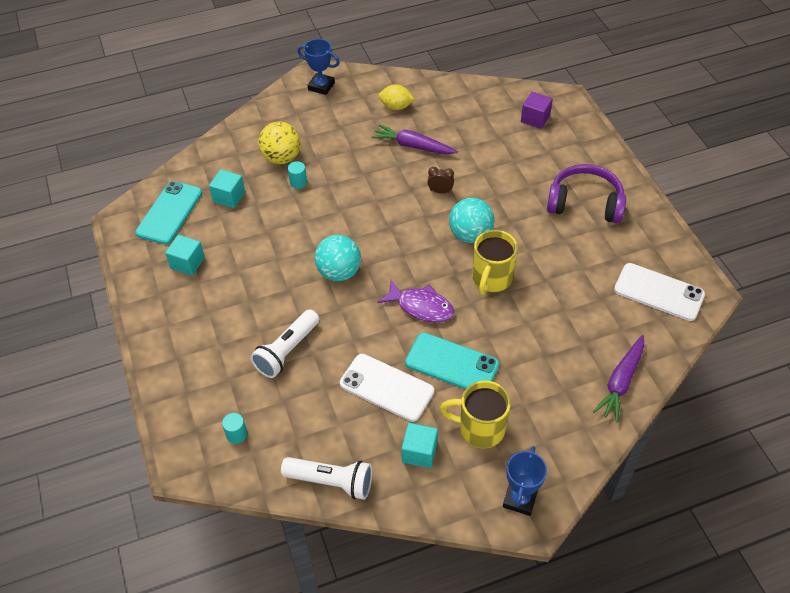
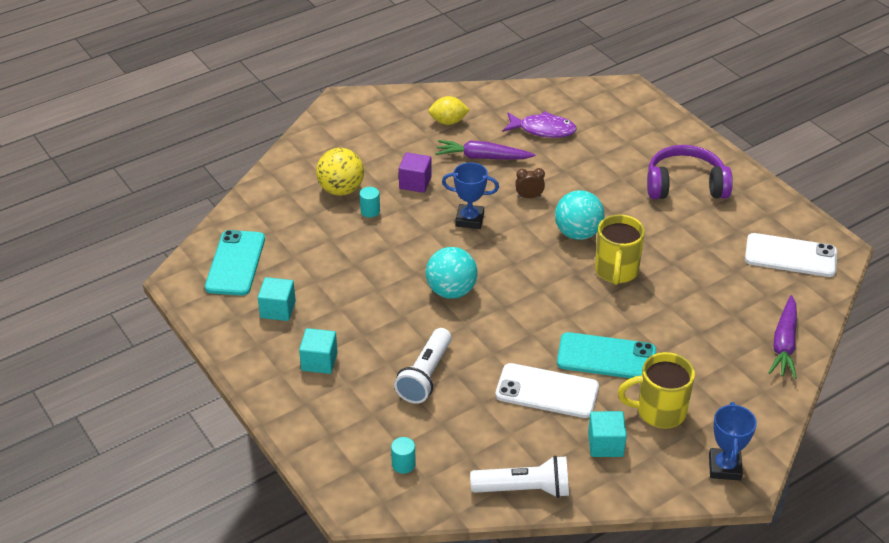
camera: 15 degrees left, 10 degrees down
turquoise cube [209,169,245,208] -> turquoise cube moved to [299,328,338,374]
blue trophy [297,39,340,95] -> blue trophy moved to [442,162,499,229]
purple fish [377,280,454,322] -> purple fish moved to [503,111,577,138]
purple cube [521,92,553,129] -> purple cube moved to [399,152,432,193]

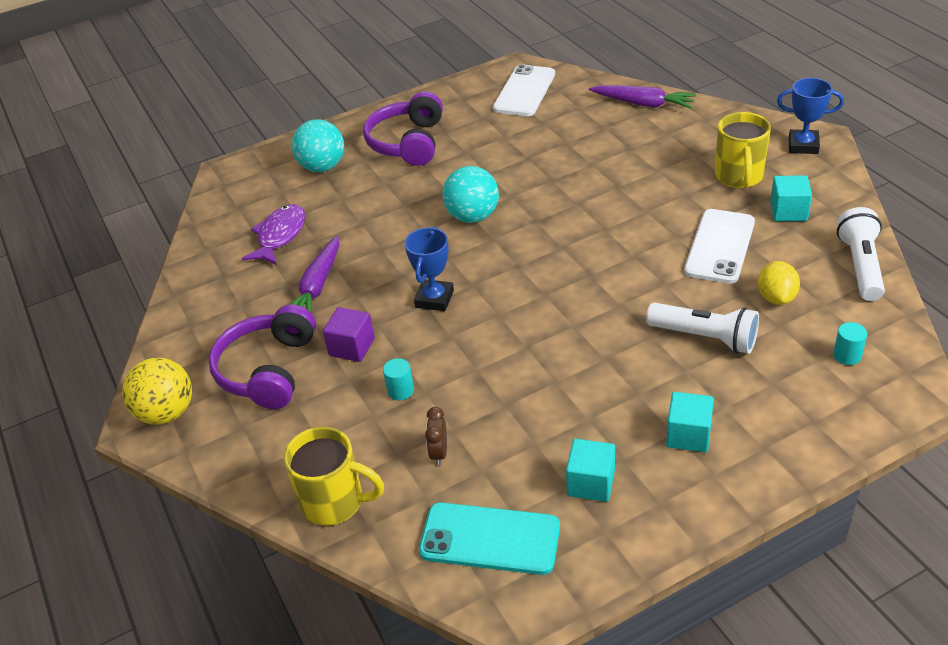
camera: 80 degrees left, 0 degrees up
yellow ball [316,148,364,196] -> yellow ball moved to [122,358,192,425]
turquoise ball [426,247,478,299] -> turquoise ball moved to [292,119,344,172]
yellow lemon [428,96,470,125] -> yellow lemon moved to [758,261,800,305]
brown clock [515,168,545,198] -> brown clock moved to [425,407,447,466]
turquoise phone [557,332,656,378] -> none
yellow mug [595,215,645,285] -> yellow mug moved to [284,427,384,526]
none -> purple headphones [208,304,316,409]

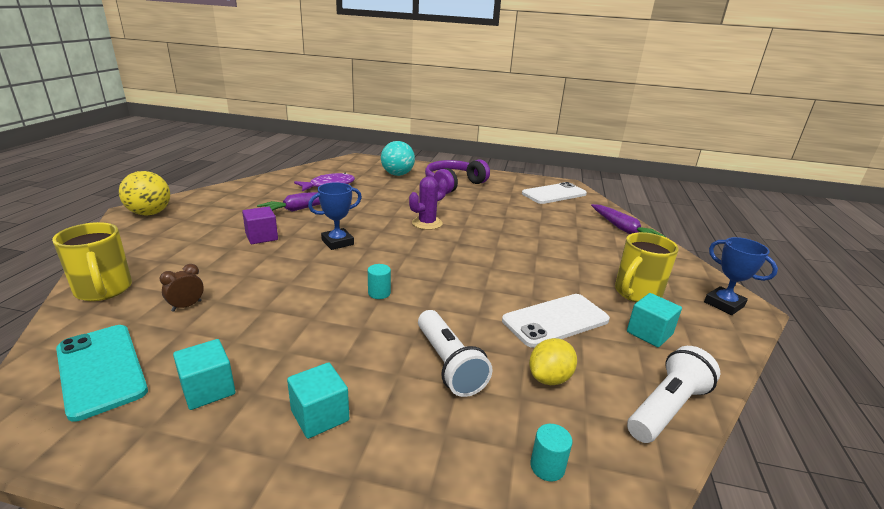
camera: 35 degrees right, 15 degrees down
purple headphones [208,304,316,409] -> none
turquoise cylinder [383,358,414,400] -> turquoise cylinder moved to [368,264,391,299]
turquoise ball [443,166,499,223] -> purple cactus [409,176,447,230]

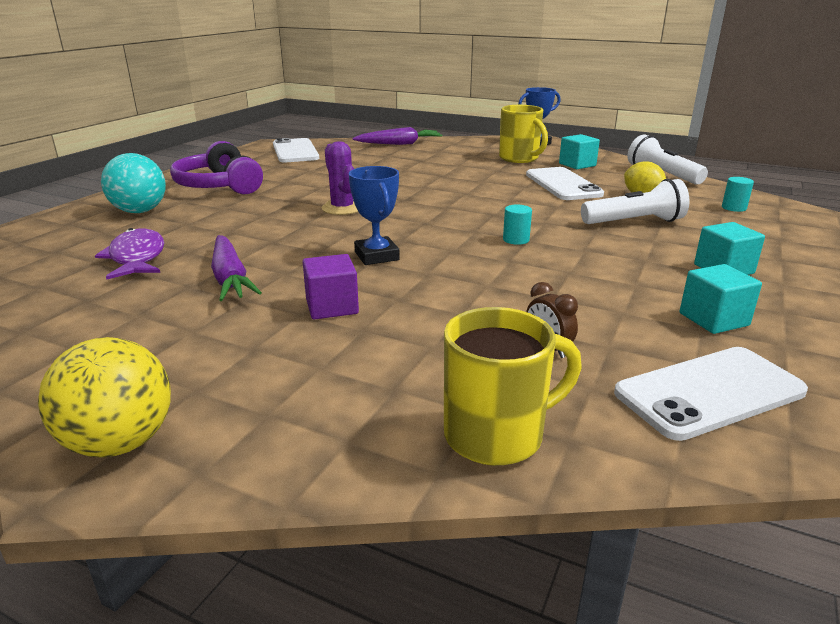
camera: 75 degrees left, 0 degrees up
turquoise phone [56,325,148,422] -> white phone [614,347,808,441]

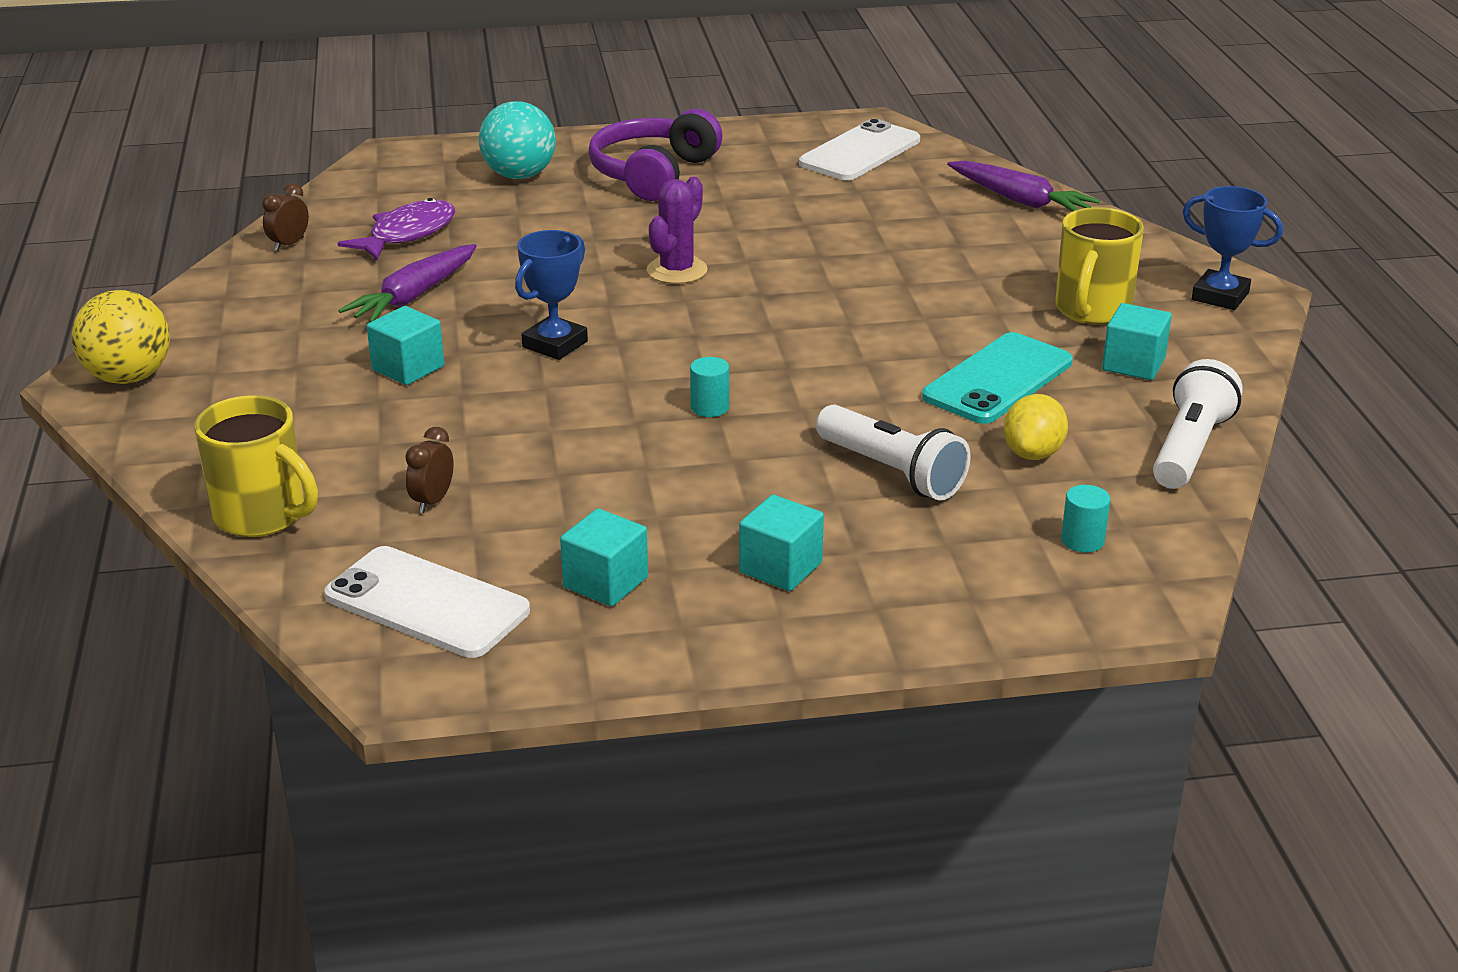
camera: 55 degrees right, 5 degrees up
purple cube [303,254,359,319] -> turquoise cube [367,306,444,385]
white phone [526,167,604,200] -> turquoise phone [922,332,1073,424]
none -> brown clock [262,183,309,251]

